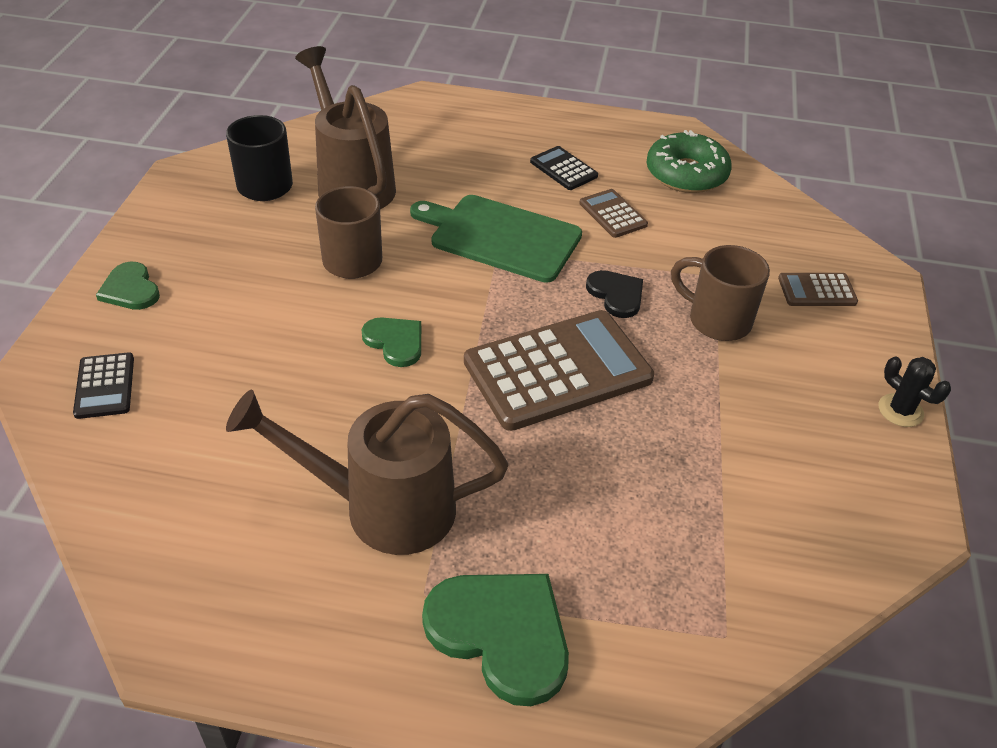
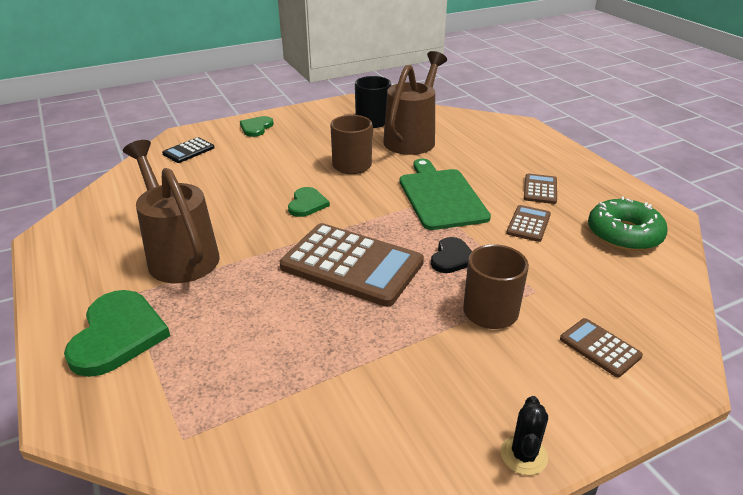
camera: 55 degrees right, 10 degrees down
black calculator [530,146,598,190] -> brown calculator [524,173,557,204]

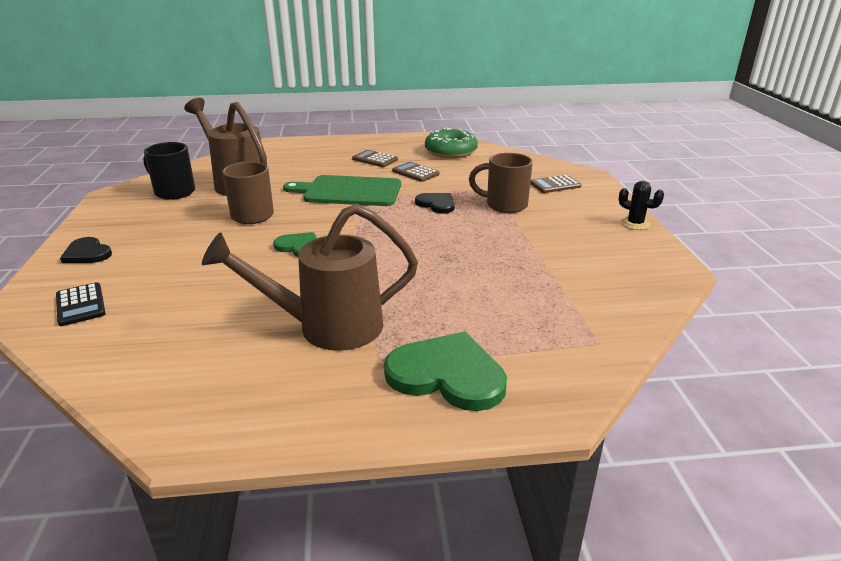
camera: 70 degrees left, 5 degrees down
green heart [240,116,274,137] -> black heart [60,237,112,263]
brown calculator [280,223,424,307] -> none

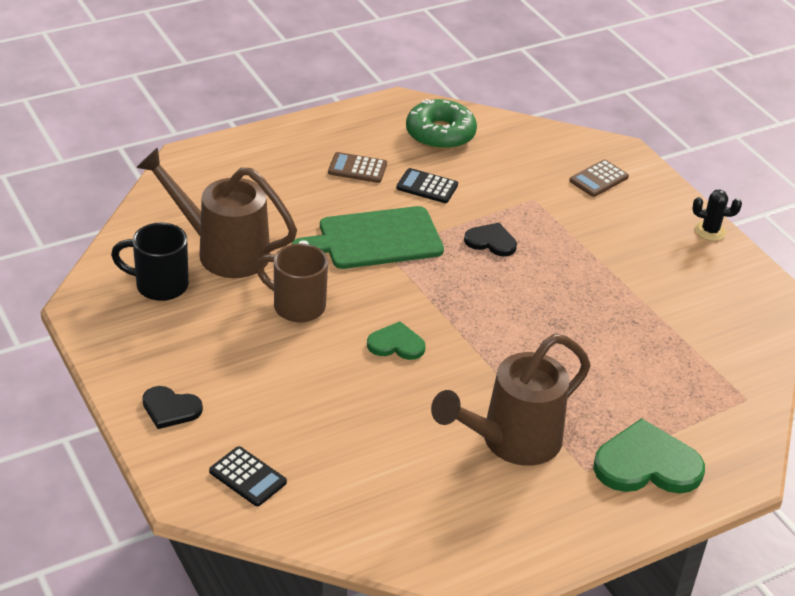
camera: 25 degrees left, 10 degrees up
brown calculator [392,162,440,182] -> black calculator [396,168,458,203]
brown mug [469,153,533,213] -> none

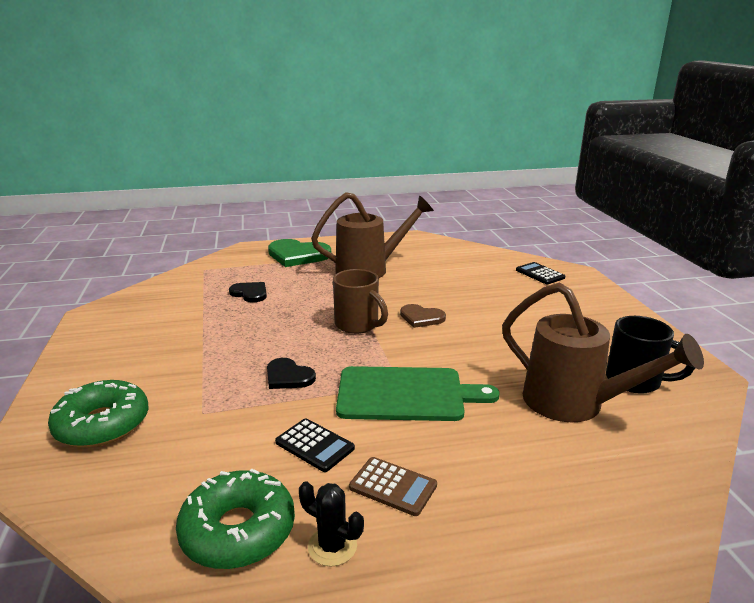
camera: 160 degrees left, 15 degrees down
black heart [142,386,203,429] -> black heart moved to [229,282,267,302]
brown mug [256,244,328,322] -> brown mug moved to [333,269,388,334]
green heart [367,321,426,360] -> brown heart [400,304,446,328]
brown calculator [569,159,629,197] -> green donut [48,380,149,448]
black cactus [692,190,742,241] -> black cactus moved to [299,481,364,566]

